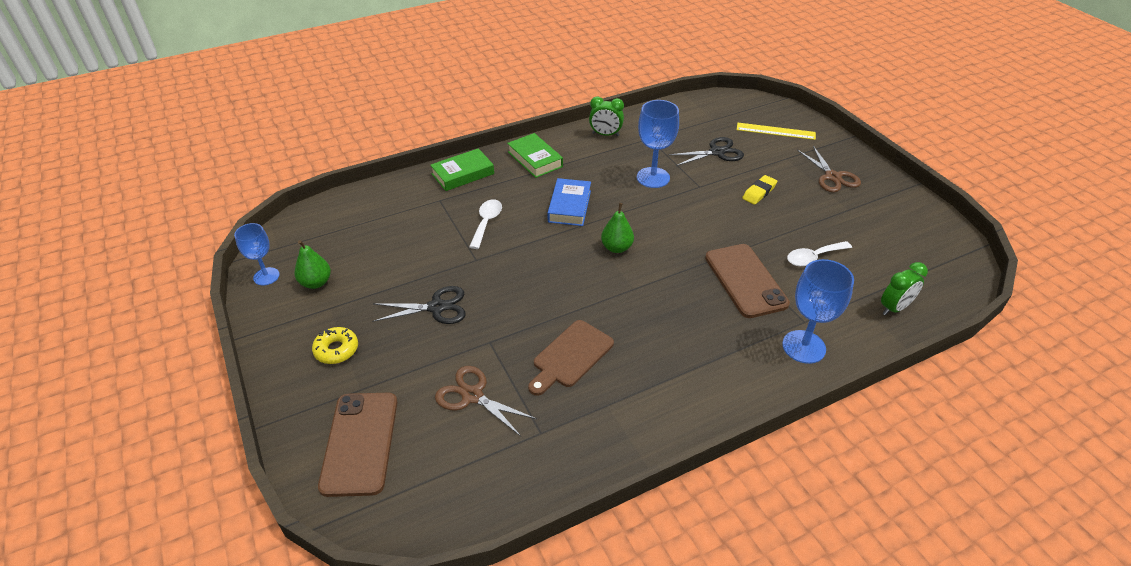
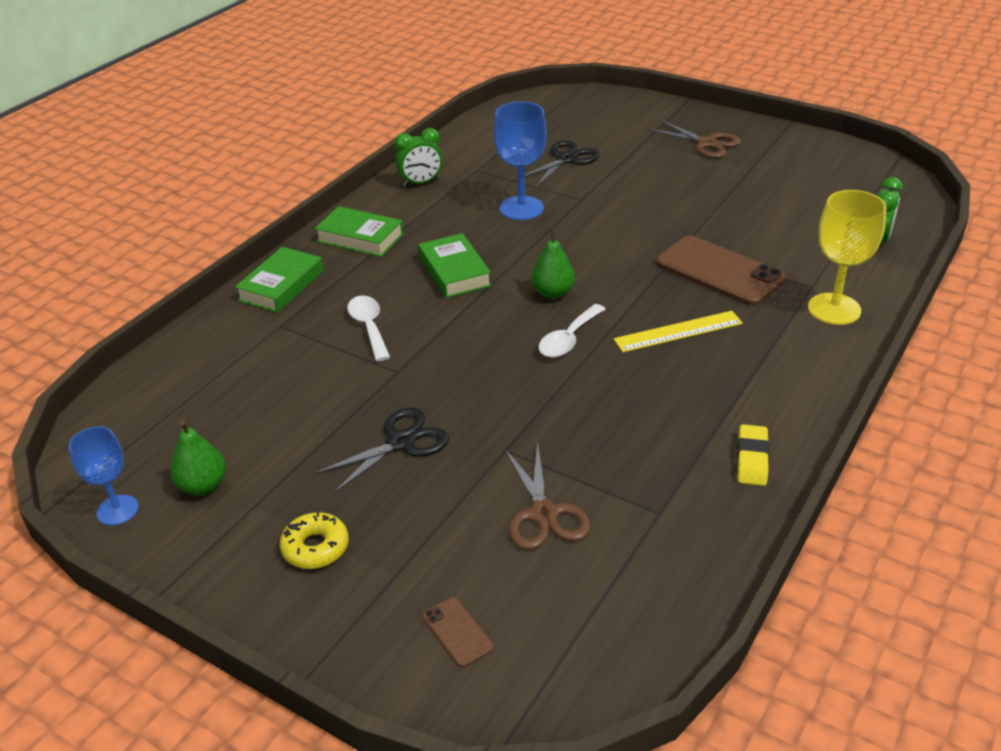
camera: 30 degrees left, 5 degrees down
brown phone [318,393,397,497] -> brown phone [422,597,494,668], size x0.45
brown scissors [435,366,537,436] -> brown scissors turned 105 degrees counterclockwise [505,442,590,550]
brown cutting board [528,320,614,396] -> none
blue book [547,178,591,226] -> green book [418,233,492,298]
yellow ruler [737,123,816,140] -> yellow ruler moved to [614,311,743,352]
yellow eraser [742,175,777,205] -> yellow eraser moved to [737,424,769,486]
blue goblet [782,259,854,364] -> yellow goblet [808,190,887,325]
white spoon [787,241,852,266] -> white spoon moved to [539,304,606,358]

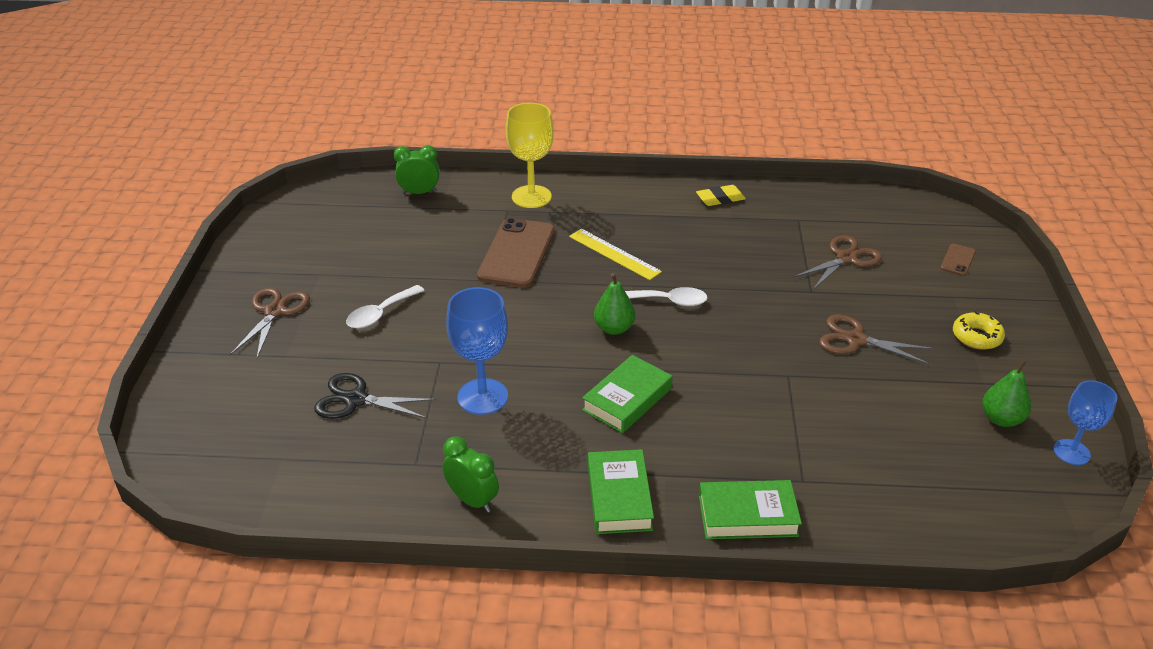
camera: 120 degrees left, 0 degrees up
black scissors [313,408,449,495] -> brown scissors [819,314,934,365]
white spoon [347,295,390,361] -> white spoon moved to [346,285,425,329]

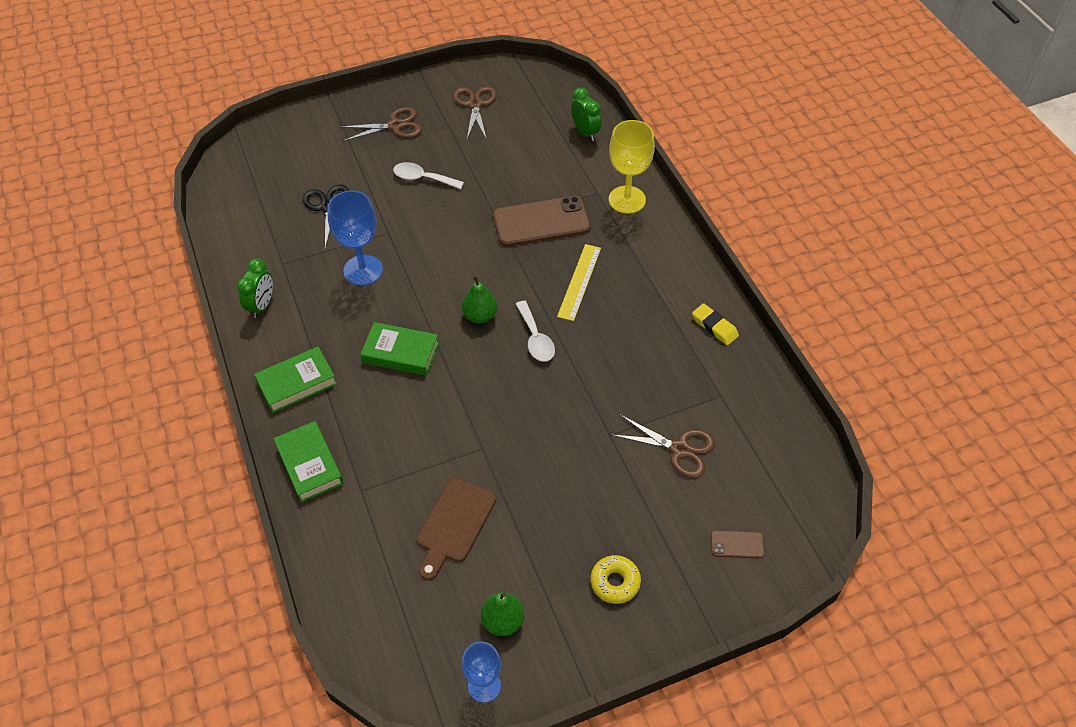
camera: 65 degrees right, 15 degrees up
brown scissors [819,314,934,365] -> brown scissors moved to [453,86,497,140]
none -> brown cutting board [417,478,496,580]

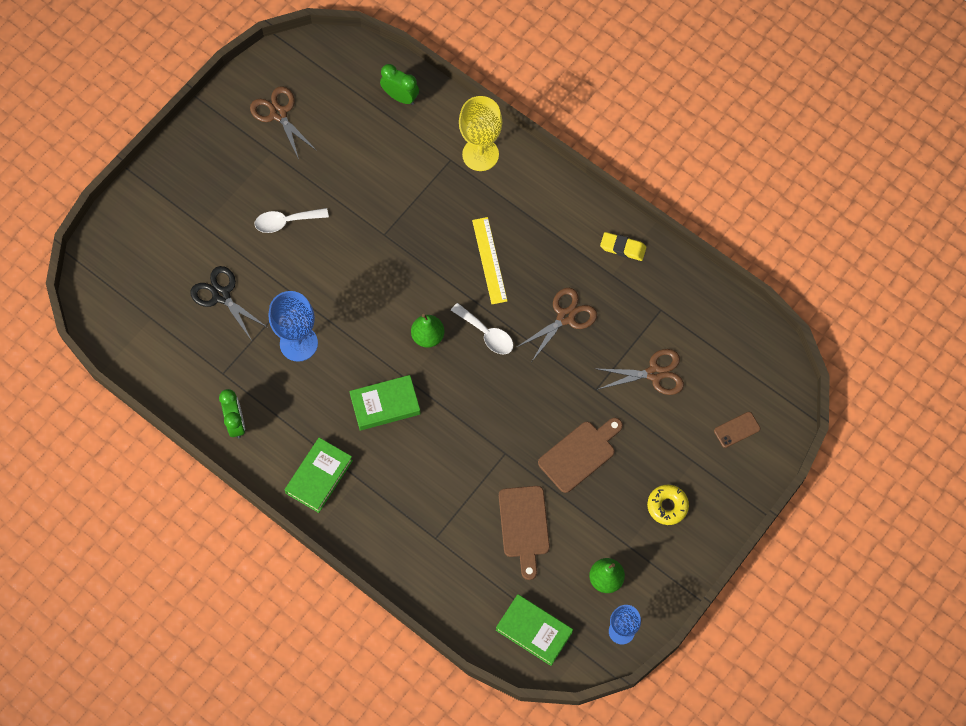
camera: 30 degrees left, 15 degrees up
green book [273,421,344,502] -> green book moved to [496,594,573,666]
brown scissors [340,107,422,142] -> brown scissors moved to [517,288,597,361]
brown phone [493,196,591,247] -> none
none -> brown cutting board [538,418,623,493]

